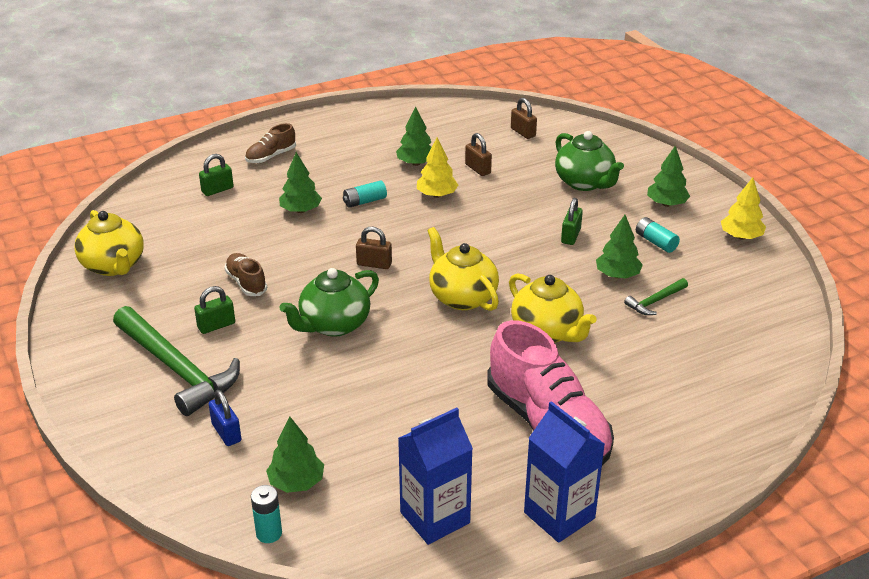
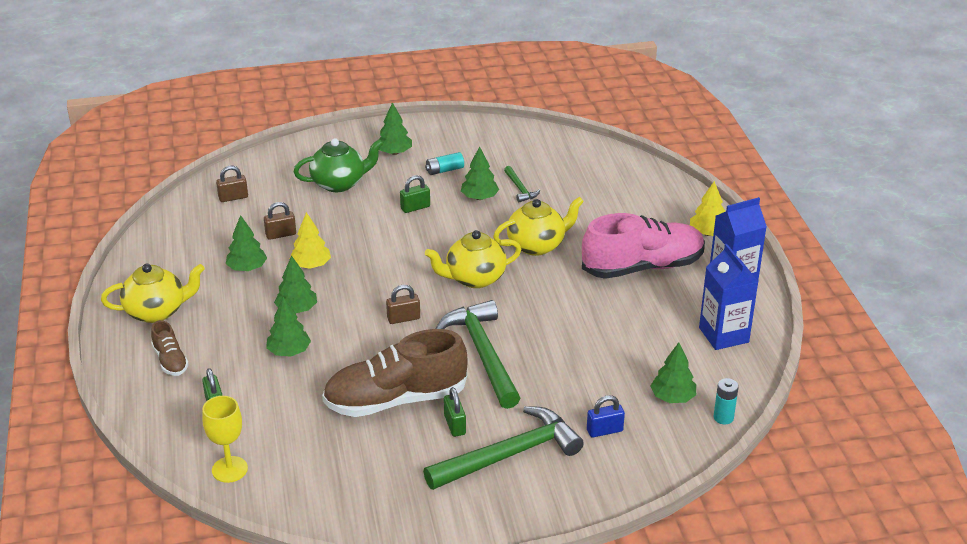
camera: 75 degrees left, 0 degrees up
yellow teapot [74,210,144,276] -> yellow teapot moved to [101,264,205,323]
brown shoe [224,253,267,296] -> brown shoe [322,329,468,417], size x2.15
green teapot [279,268,379,337] -> green hammer [436,300,520,409]
turquoise battery [343,181,387,208] -> green tree [274,255,317,313]
brown padlock [356,227,392,269] -> brown padlock turned 45 degrees clockwise [386,285,420,324]
green padlock [561,198,583,245] -> green padlock turned 60 degrees counterclockwise [400,175,430,213]
yellow tree [721,177,766,240] -> yellow tree moved to [690,181,725,236]
none -> yellow goblet [202,396,248,483]

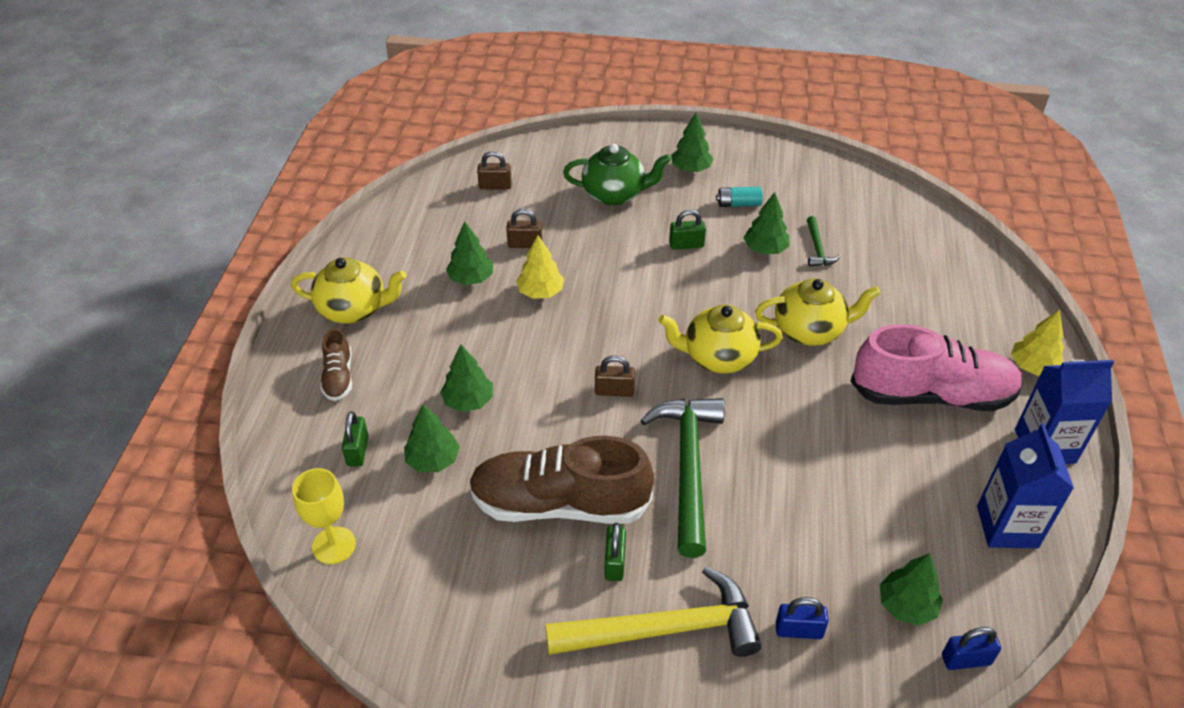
camera: 20 degrees right, 10 degrees up
green tree [274,255,317,313] -> green tree moved to [404,405,460,472]
green hammer [423,406,584,490] -> yellow hammer [545,567,761,657]
turquoise battery [714,378,739,425] -> blue padlock [942,627,1001,670]

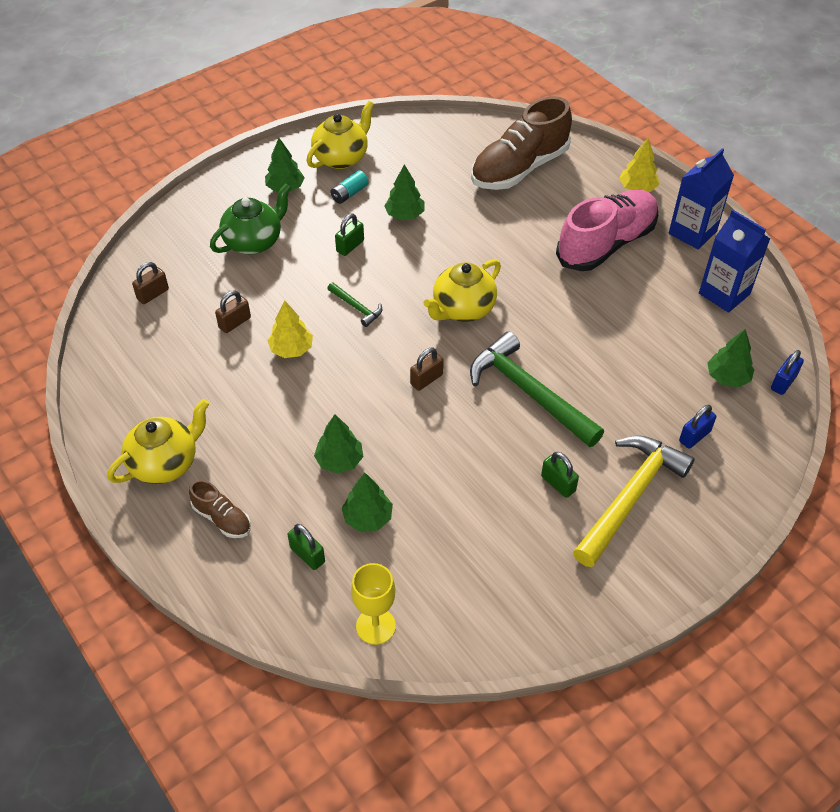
camera: 45 degrees left, 5 degrees up
green tree [446,221,493,285] -> none
brown shoe [469,436,654,524] -> brown shoe moved to [471,96,572,190]
yellow teapot [755,278,880,346] -> yellow teapot moved to [307,101,374,169]
green hammer [807,216,840,267] -> green hammer moved to [327,282,383,327]

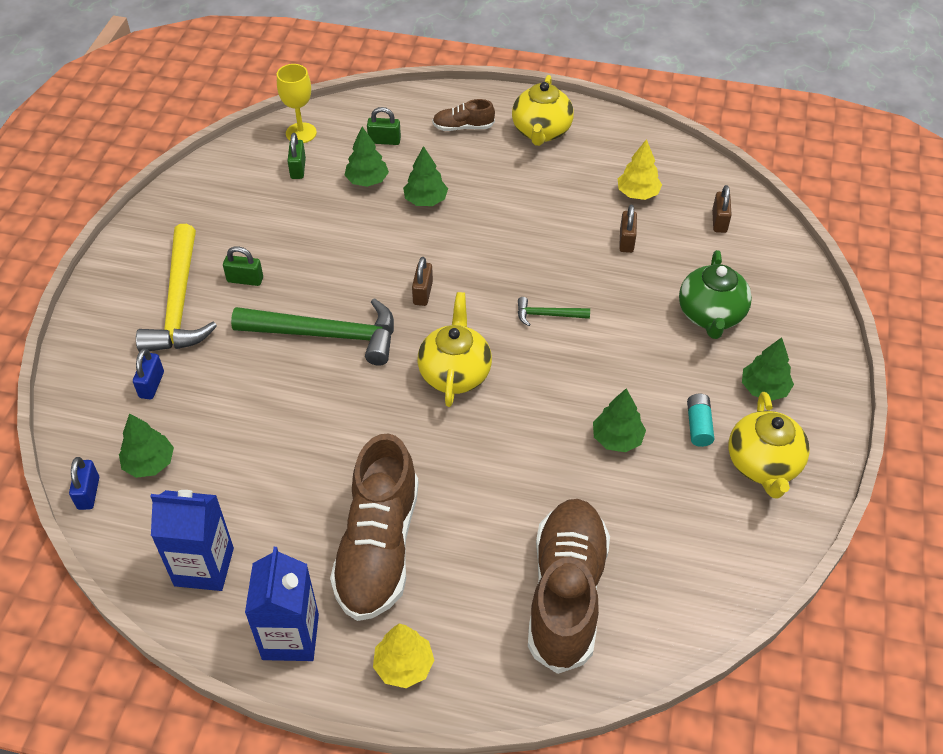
camera: 140 degrees right, 0 degrees up
yellow tree [267,300,313,358] -> yellow tree moved to [618,139,662,200]
green padlock [335,214,364,256] -> green padlock moved to [288,133,306,179]
pink shoe [556,189,658,271] -> brown shoe [330,434,419,621]

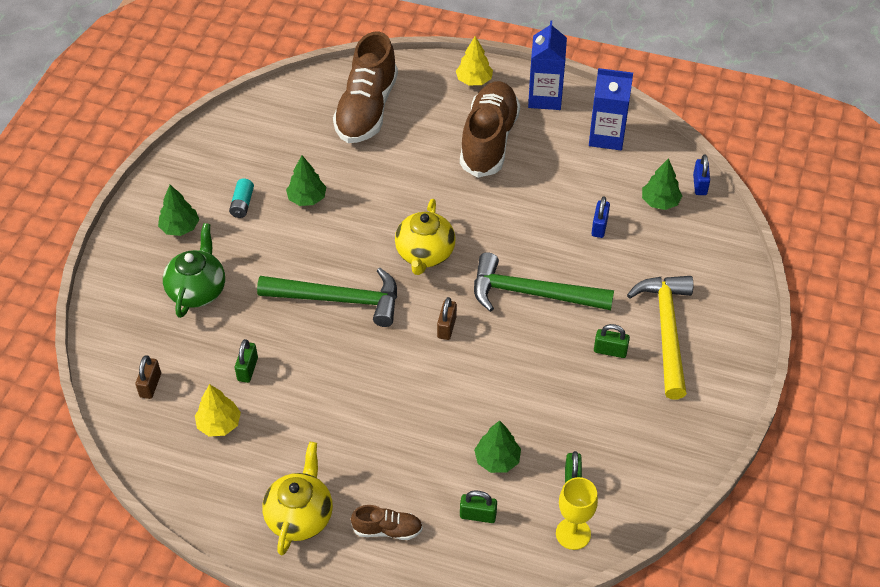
camera: 175 degrees left, 0 degrees up
blue padlock [133,348,164,399] -> blue padlock moved to [591,196,610,238]
green tree [403,146,448,206] -> none
green hammer [518,297,590,326] -> green hammer [257,268,397,327], size x2.20
brown padlock [619,205,637,253] -> green padlock [235,339,258,383]
yellow teapot [729,392,810,498] -> none

